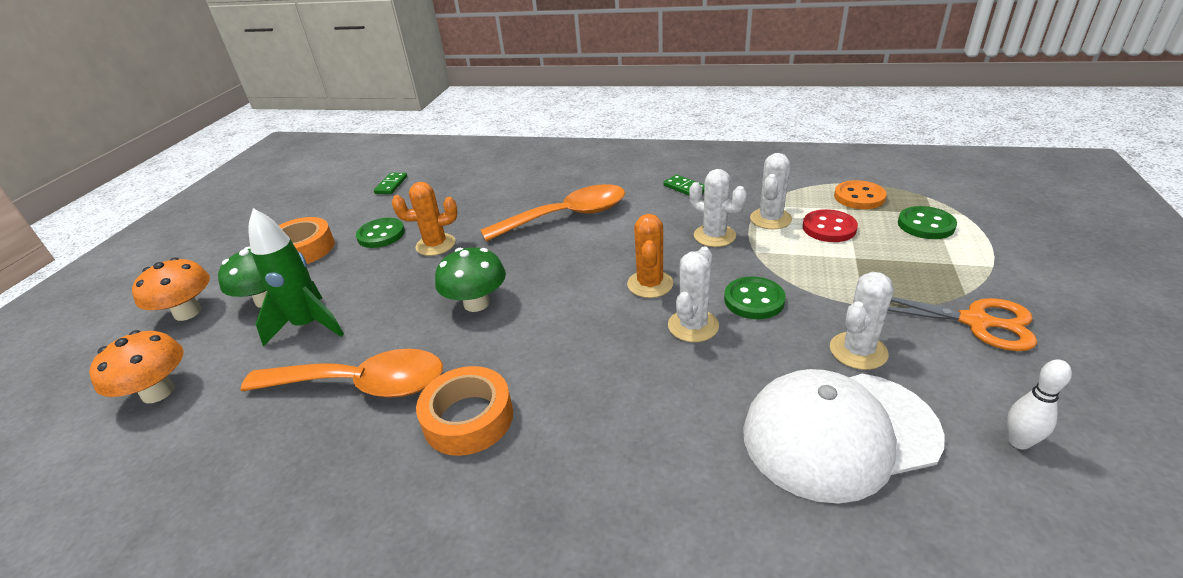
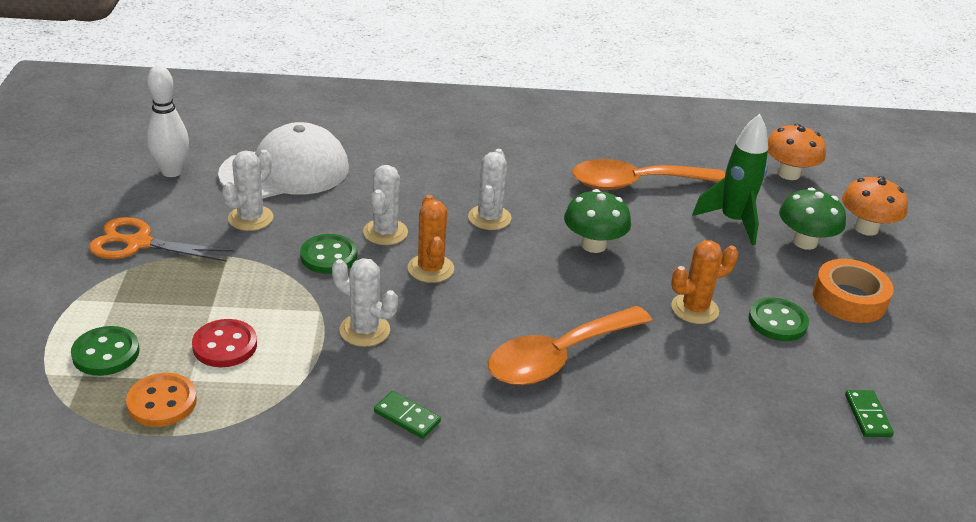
camera: 160 degrees right, 0 degrees up
orange tape [416,366,513,456] -> none
white cactus [750,153,792,229] -> white cactus moved to [468,149,511,230]
white bowling pin [1007,360,1072,450] -> white bowling pin [147,66,189,177], size x1.62

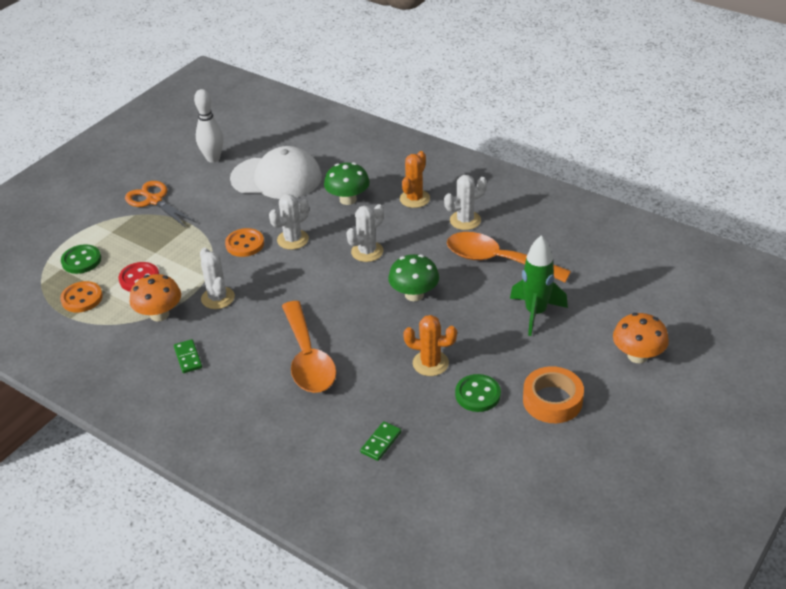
camera: 40 degrees right, 5 degrees up
white cactus [222,149,273,231] -> white cactus moved to [444,175,487,230]
green button [300,234,357,274] -> orange button [225,228,264,257]
orange cactus [408,195,454,283] -> orange cactus moved to [400,151,430,208]
orange spoon [488,306,652,385] -> orange spoon turned 105 degrees counterclockwise [282,301,336,393]
orange mushroom [768,124,826,180] -> orange mushroom moved to [130,274,181,321]
green mushroom [779,187,846,250] -> green mushroom moved to [324,162,370,205]
green domino [845,390,894,437] -> green domino moved to [360,421,401,461]

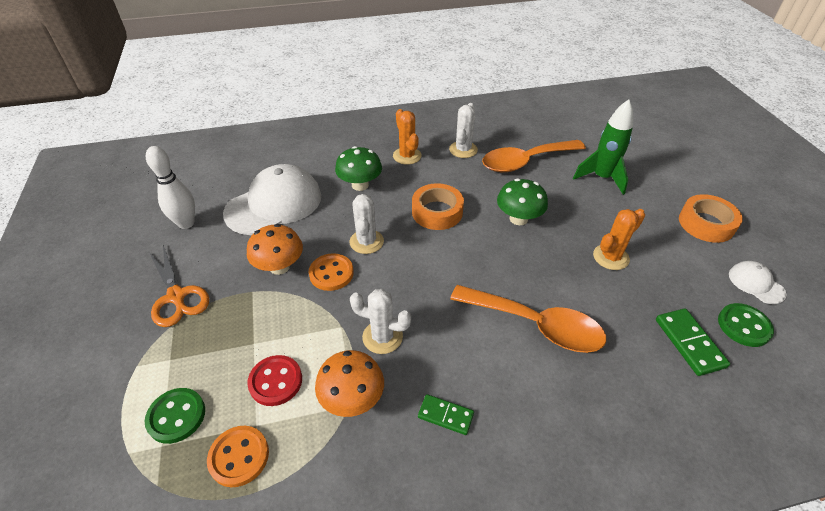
camera: 50 degrees left, 5 degrees up
orange scissors [125,181,197,228] -> orange scissors turned 120 degrees counterclockwise [149,245,209,327]
white cactus [346,204,384,262] -> orange tape [412,183,464,230]
green domino [360,421,401,461] -> green domino [656,308,730,376], size x1.51
green button [455,374,501,412] -> green button moved to [718,303,774,347]
orange mushroom [613,313,669,363] -> orange mushroom moved to [247,224,303,275]
none -> white cap [729,261,787,304]

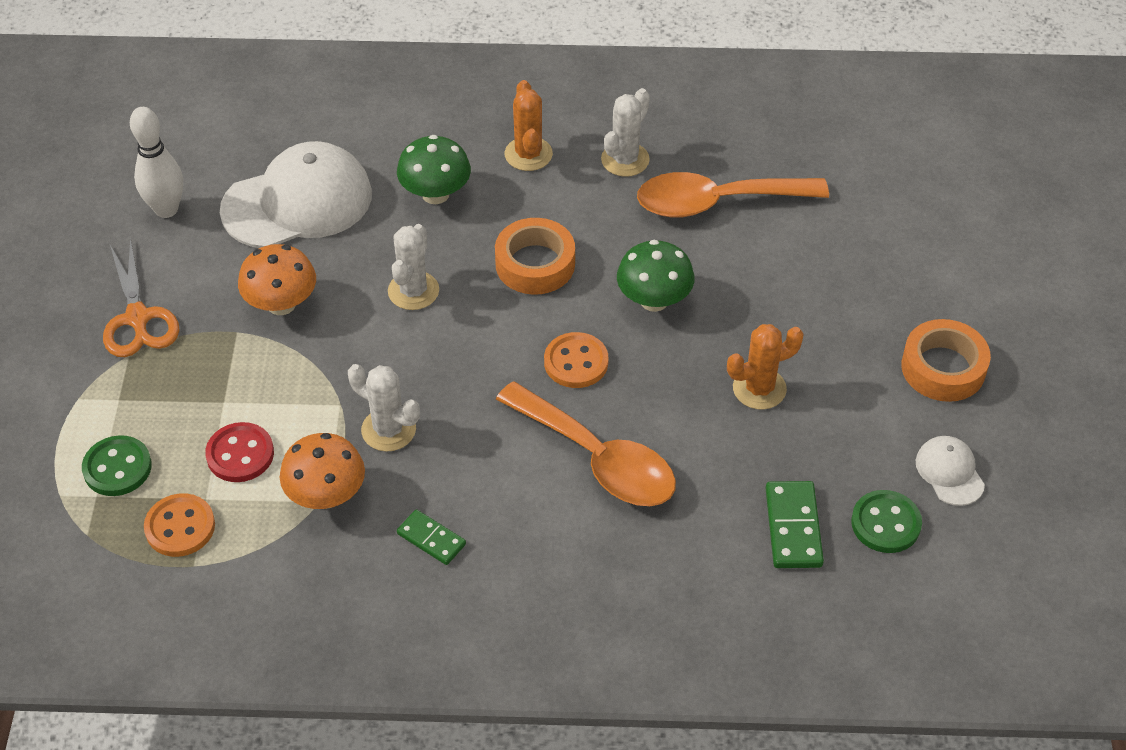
camera: 15 degrees right, 5 degrees up
orange button [309,253,354,291] -> orange button moved to [544,332,609,388]
green rocket [573,100,633,195] -> none

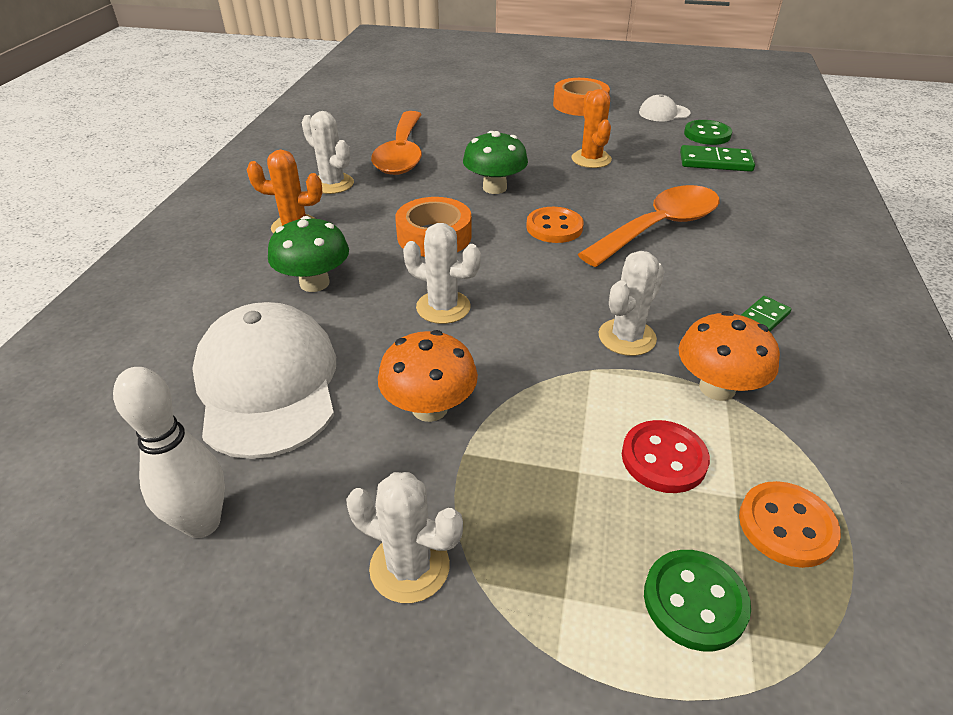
camera: 80 degrees left, 10 degrees down
orange scissors [103,237,179,357] -> white cactus [346,472,463,603]

